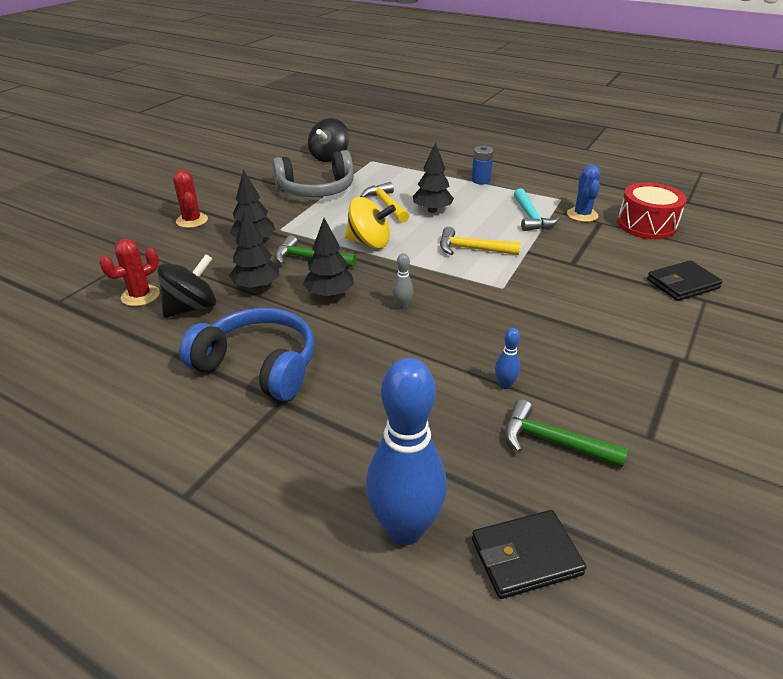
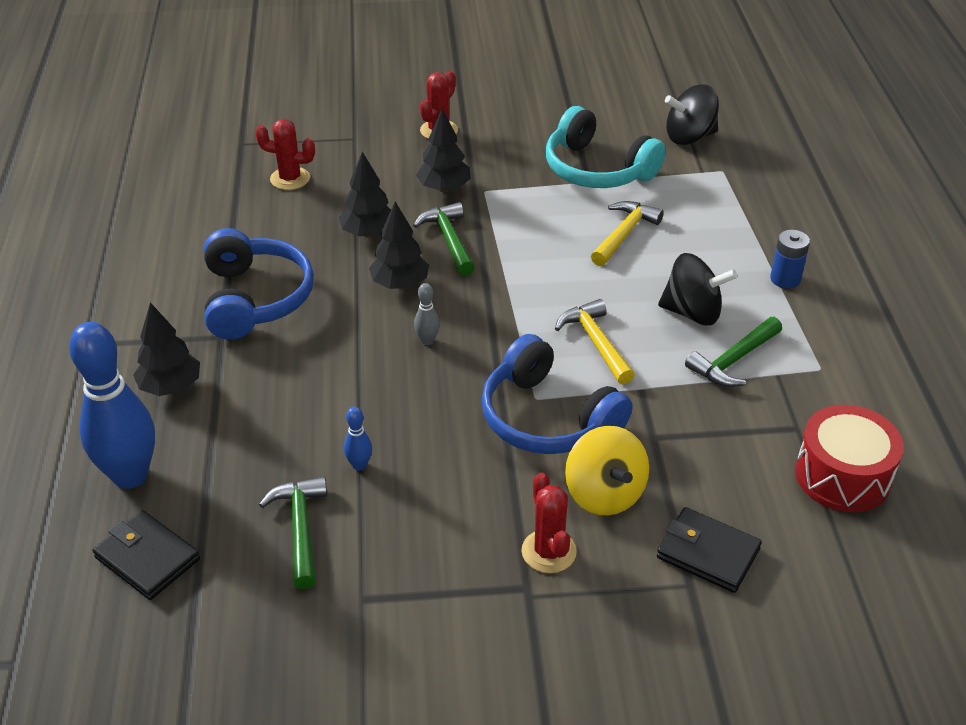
camera: 55 degrees right, 5 degrees up
black spinning top [157,254,216,318] -> black spinning top moved to [658,253,737,325]
grey headphones [272,150,354,197] -> turquoise headphones [546,106,666,188]
yellow spinning top [345,197,396,248] -> yellow spinning top moved to [565,426,649,515]
black tree [413,142,454,213] -> black tree moved to [133,302,200,396]
turquoise hammer [514,188,560,231] -> green hammer [685,317,782,387]
blue cactus [567,165,601,222] -> none
none -> blue headphones [481,334,632,454]
none -> red cactus [521,472,577,573]

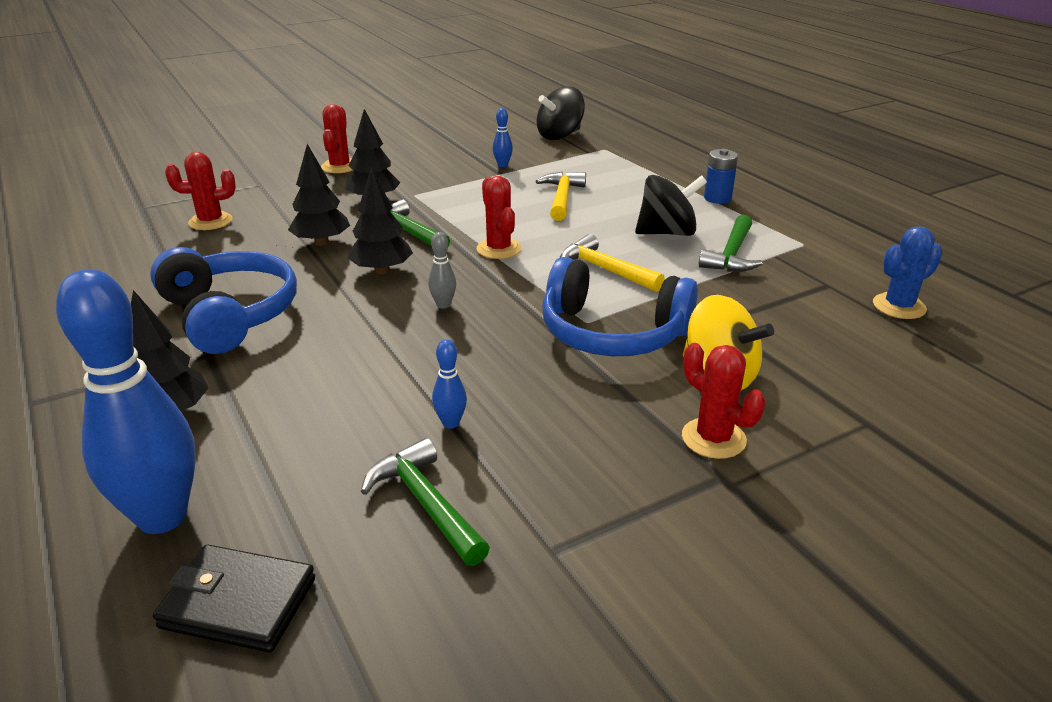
camera: 25 degrees left, 10 degrees down
turquoise headphones [546,106,666,188] -> blue bowling pin [493,108,513,167]
black wallet [657,507,762,593] -> none
red drum [795,405,904,512] -> blue cactus [873,226,943,319]
none -> red cactus [477,176,521,259]

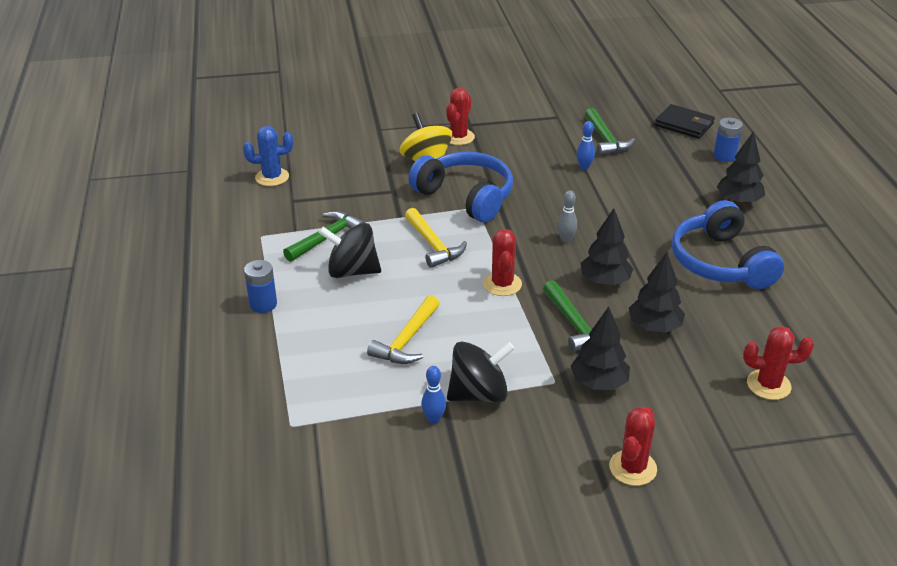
camera: 160 degrees left, 5 degrees up
blue bowling pin [56,269,196,534] -> blue battery [713,118,743,162]
black spinning top [536,86,585,140] -> black spinning top moved to [447,342,515,403]
red cactus [682,343,765,459] -> red cactus turned 45 degrees clockwise [447,88,475,145]

